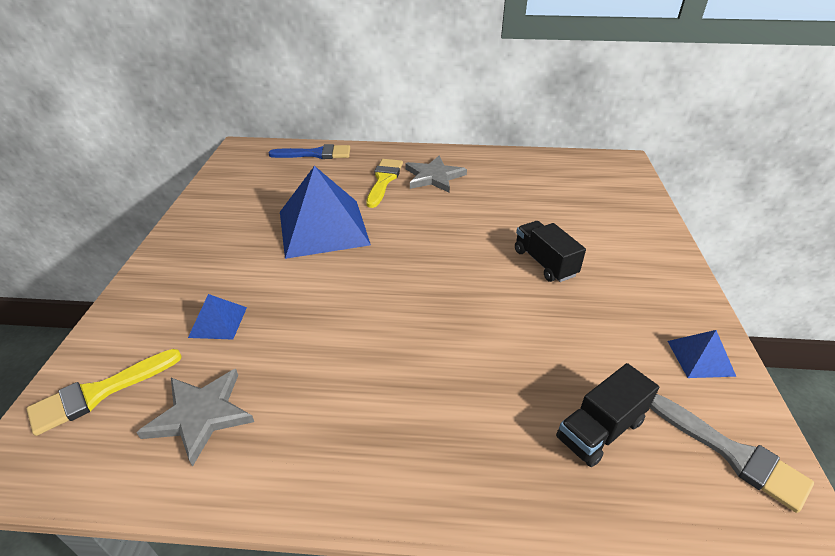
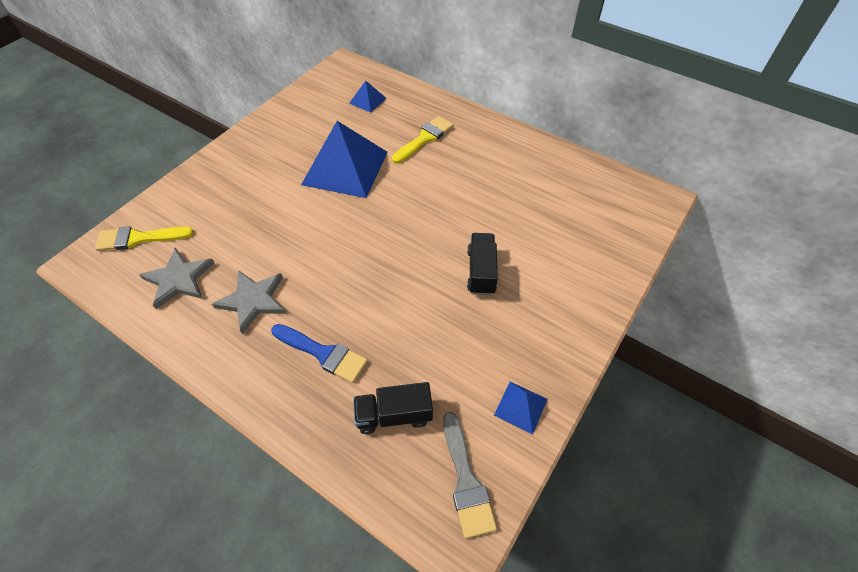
camera: 30 degrees right, 15 degrees up
blue pyramid [188,294,247,340] -> blue pyramid moved to [349,81,387,113]
blue brush [269,144,350,159] -> blue brush moved to [271,324,368,383]
grey star [405,156,467,193] -> grey star moved to [212,270,286,334]

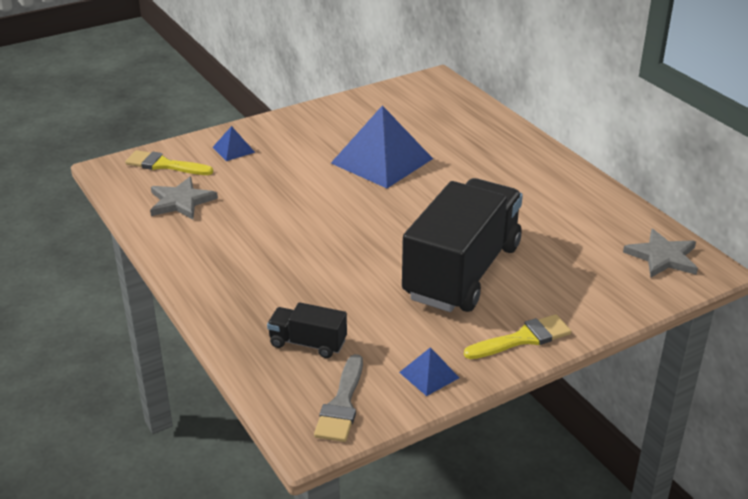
camera: 25 degrees right, 20 degrees down
grey star [212,270,286,334] -> grey star moved to [623,229,698,277]
blue brush [271,324,368,383] -> none
blue pyramid [349,81,387,113] -> blue pyramid moved to [212,126,255,161]
yellow brush [392,116,453,163] -> yellow brush moved to [464,314,572,359]
black truck [467,233,498,295] -> black truck [402,178,523,312], size x2.32

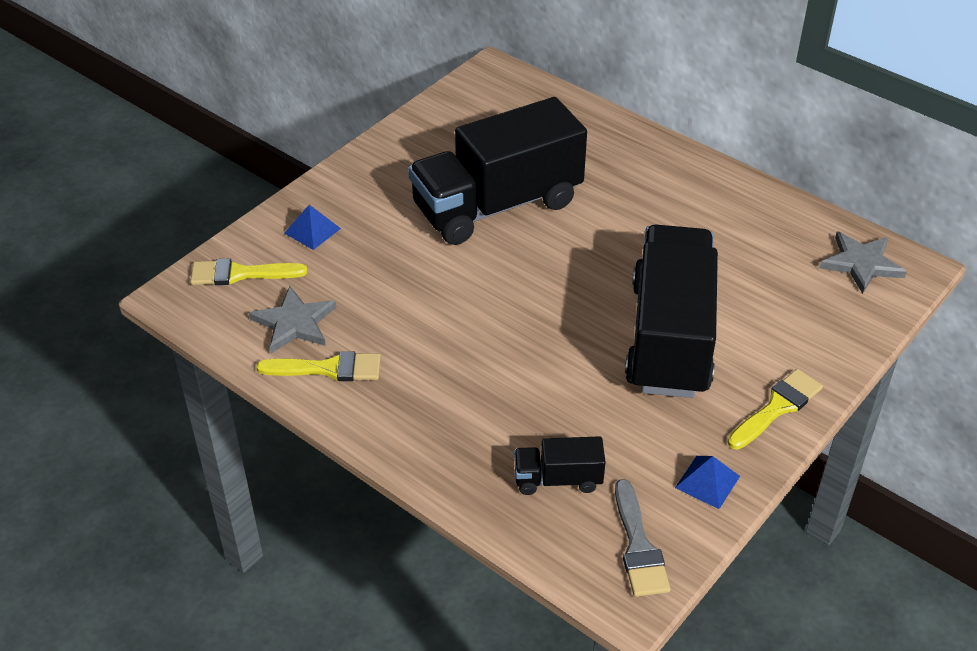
camera: 20 degrees left, 10 degrees up
blue pyramid [331,105,433,188] -> black truck [408,97,587,245]
none -> yellow brush [256,351,381,381]

